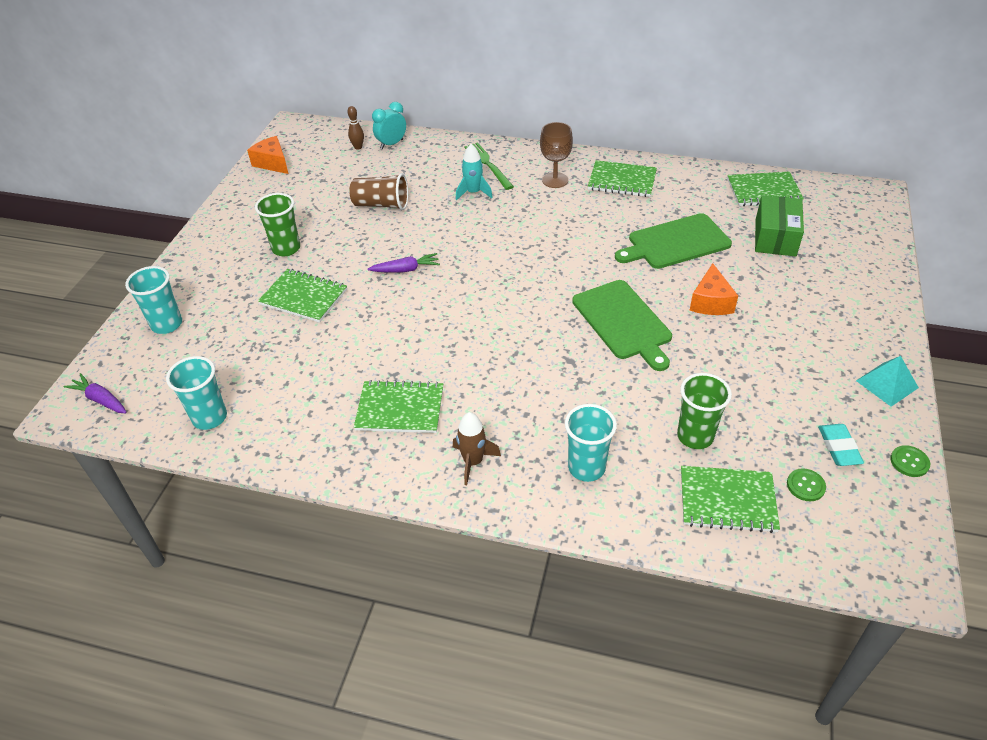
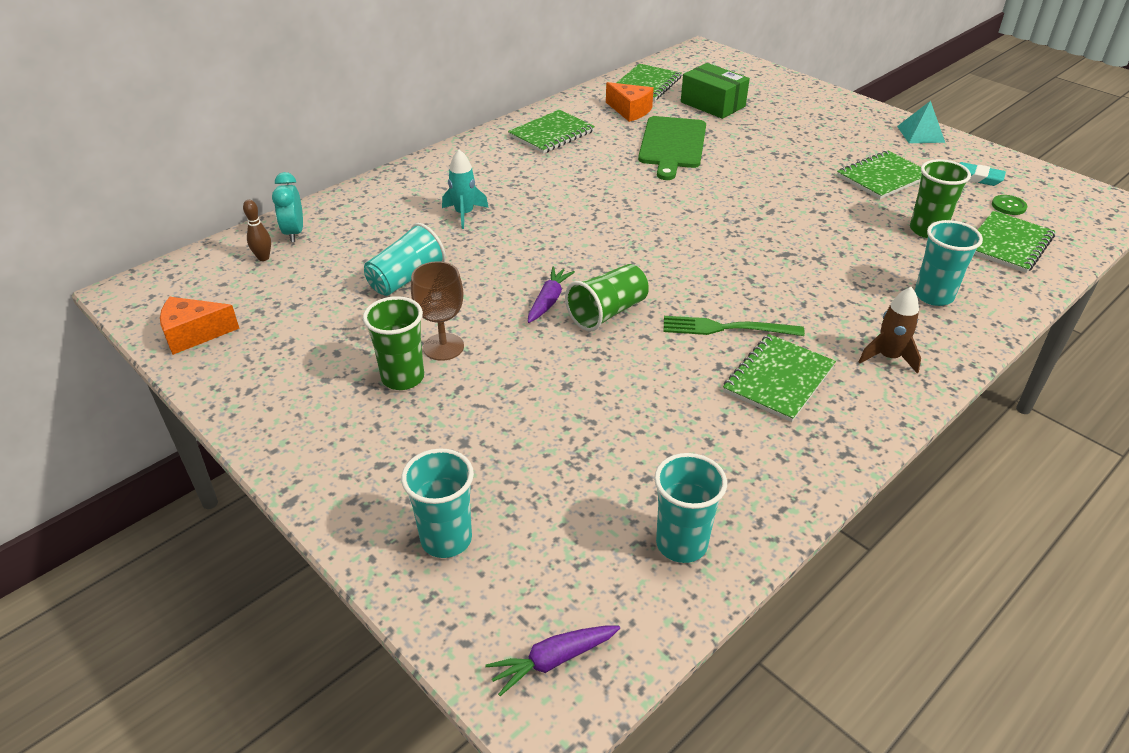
camera: 60 degrees left, 5 degrees down
green notebook [258,269,347,323] -> green notebook moved to [837,150,922,199]
brown cup [349,173,408,210] -> turquoise cup [364,223,446,296]
green fork [464,142,514,190] -> green fork moved to [663,316,805,336]
brown goblet [540,122,573,188] -> brown goblet moved to [411,261,464,361]
green cutting board [572,280,672,371] -> none
orange cheese [689,263,738,315] -> orange cheese moved to [606,82,654,122]
green button [890,445,930,477] -> none
none -> green cup [565,264,649,331]

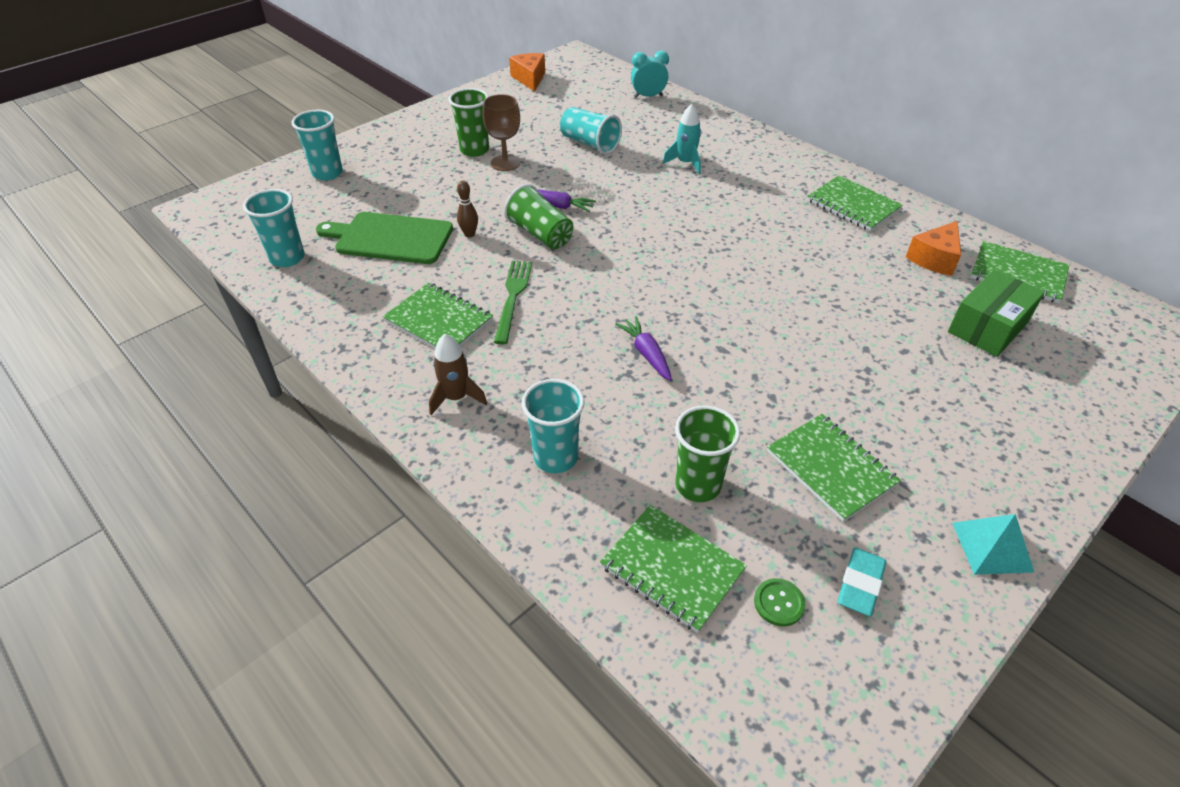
camera: 90 degrees right, 5 degrees up
brown bowling pin [243,200,271,261] -> brown bowling pin moved to [457,181,478,237]
purple carrot [485,626,620,696] -> purple carrot moved to [615,316,672,381]
green cutting board [638,116,706,180] -> green cutting board moved to [316,212,453,264]

